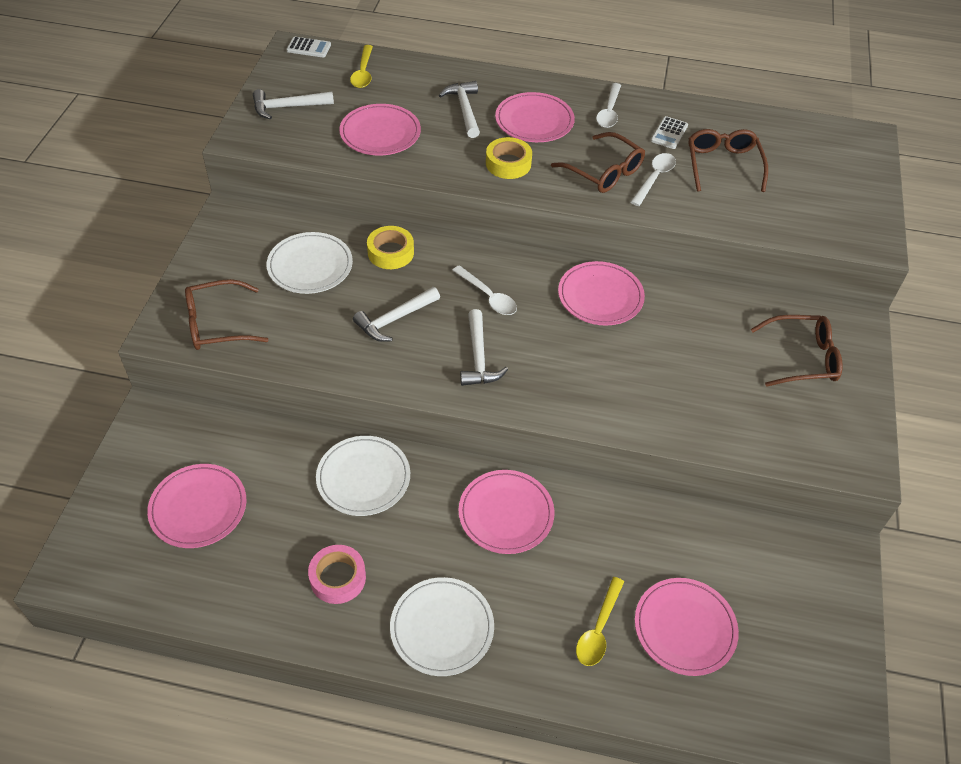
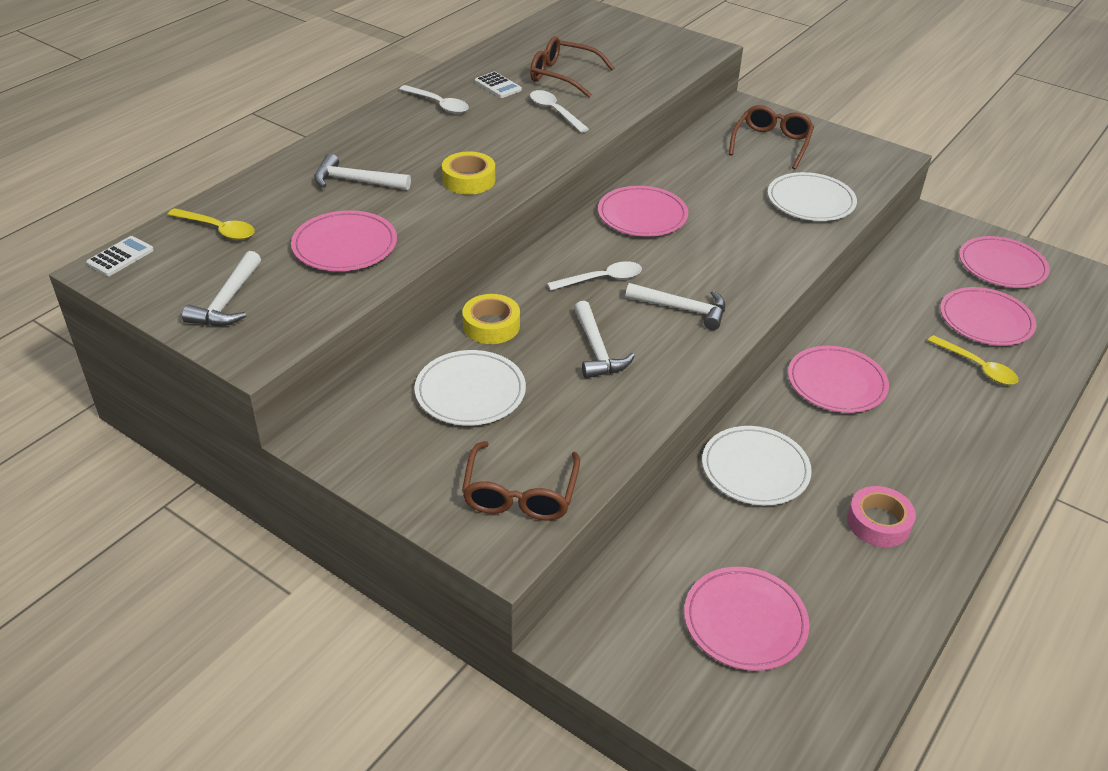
camera: 65 degrees left, 10 degrees down
white plate [390,577,494,676] -> white plate moved to [768,172,857,221]
pink plate [495,92,575,142] -> pink plate moved to [959,236,1050,288]
brown glasses [551,132,645,193] -> none

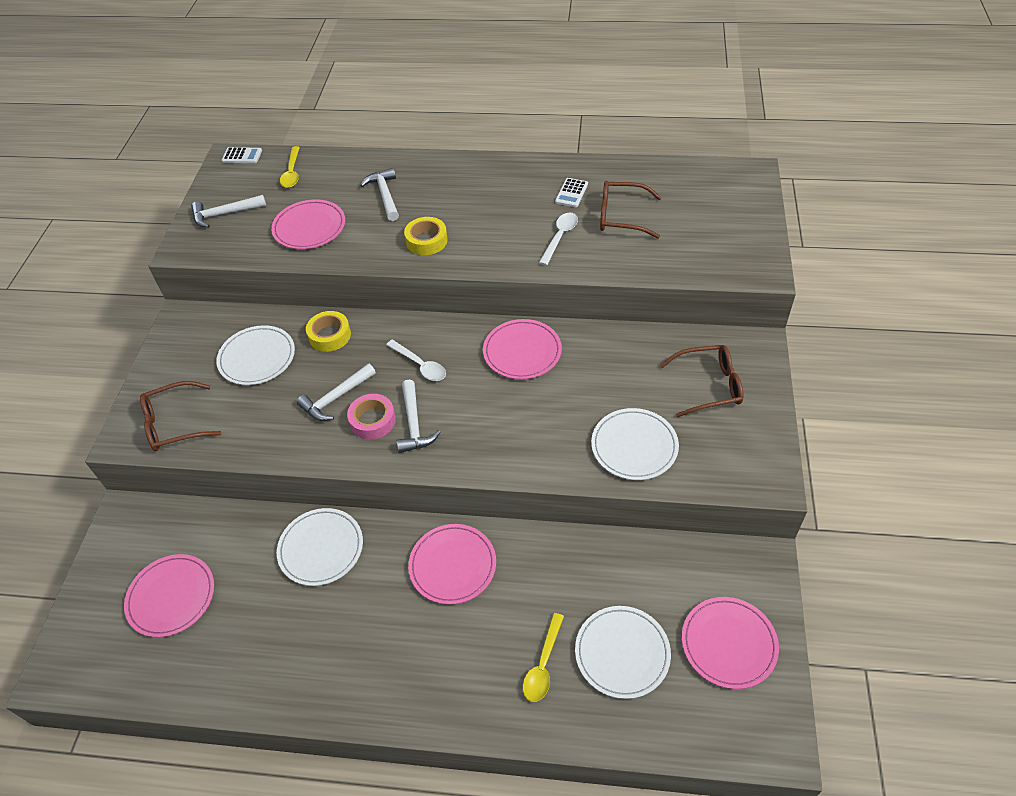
camera: 65 degrees right, 10 degrees up
white spoon [399,85,469,114] -> none
brown glasses [530,36,614,98] -> brown glasses turned 75 degrees counterclockwise [600,181,662,238]
pink tape [847,486,916,547] -> pink tape moved to [347,394,396,440]
pink plate [940,287,1036,346] -> white plate [575,606,671,699]

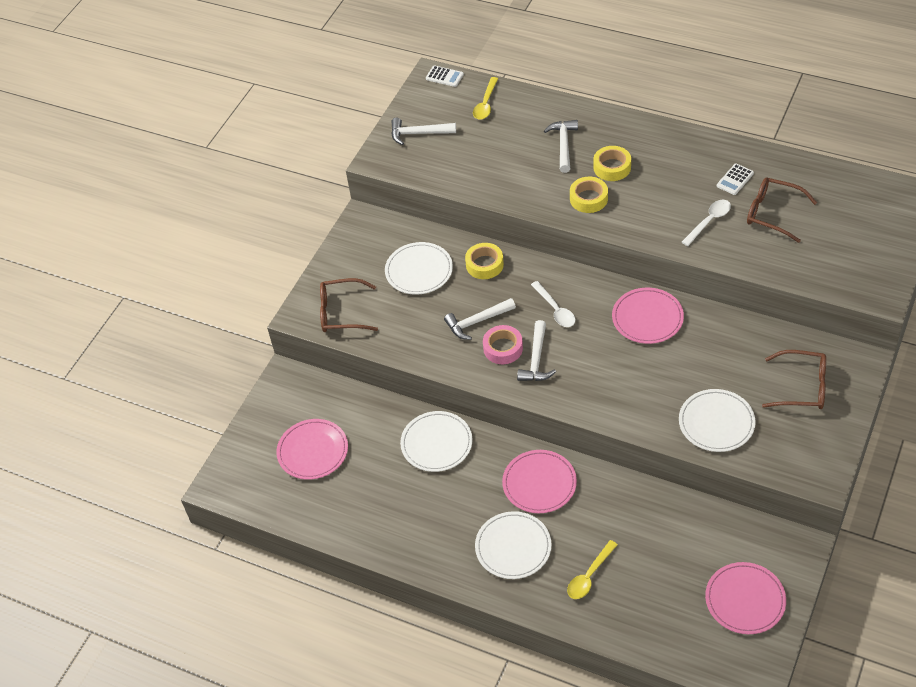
camera: 20 degrees right, 0 degrees up
pink plate [271,199,345,249] -> none
white plate [575,606,671,699] -> white plate moved to [475,511,552,579]
none -> yellow tape [593,146,631,181]

